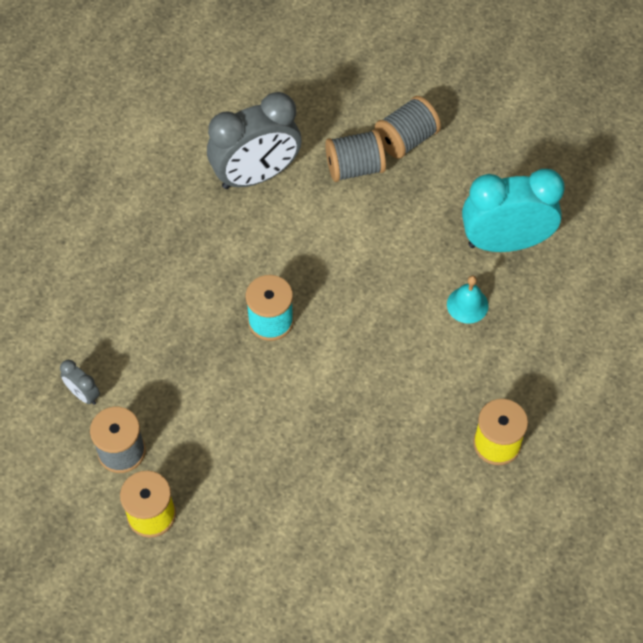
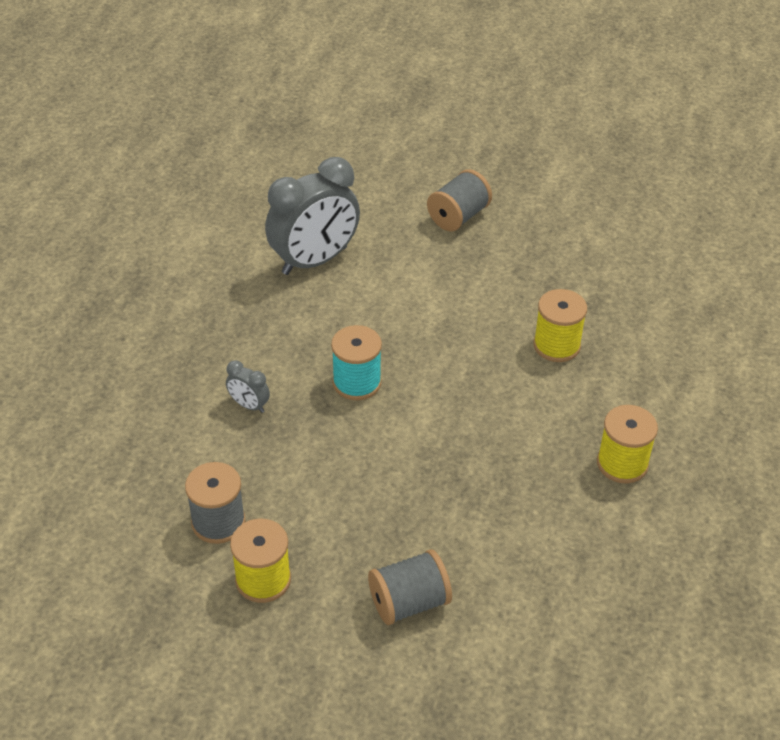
camera: 10 degrees left, 15 degrees down
grey clock [60,360,100,405] -> grey clock moved to [226,360,270,413]
grey spool [325,129,386,182] -> grey spool moved to [368,549,452,625]
turquoise bell [447,276,489,324] -> yellow spool [533,289,587,362]
turquoise clock [462,169,565,252] -> none

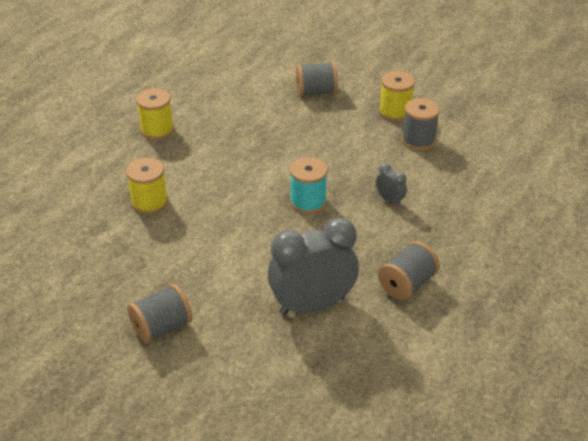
camera: 165 degrees left, 5 degrees down
none -> grey spool [378,241,439,301]

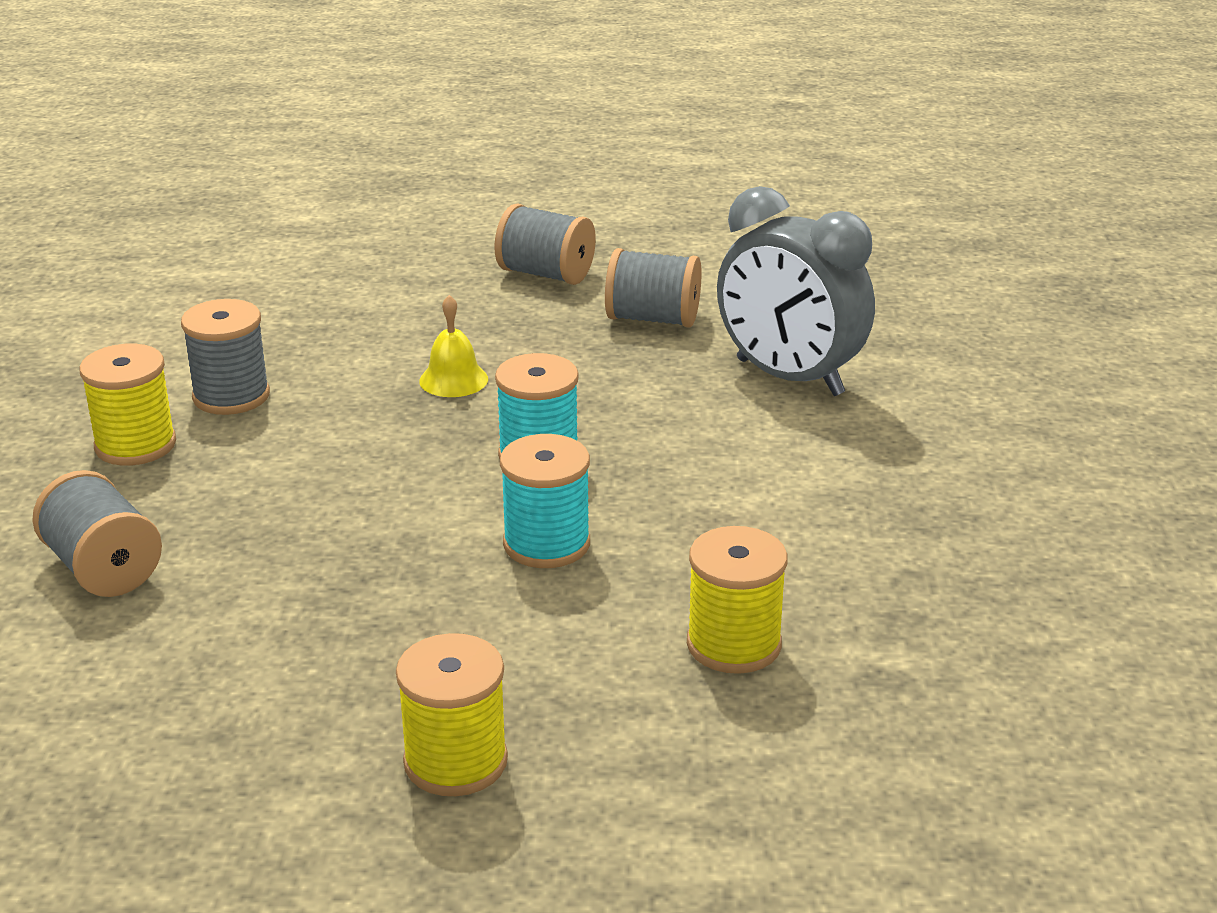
camera: 120 degrees left, 10 degrees down
grey spool [127,284,193,343] -> grey spool moved to [494,203,596,285]
grey clock [376,163,407,206] -> yellow bell [419,295,488,397]
none -> turquoise spool [500,434,590,568]

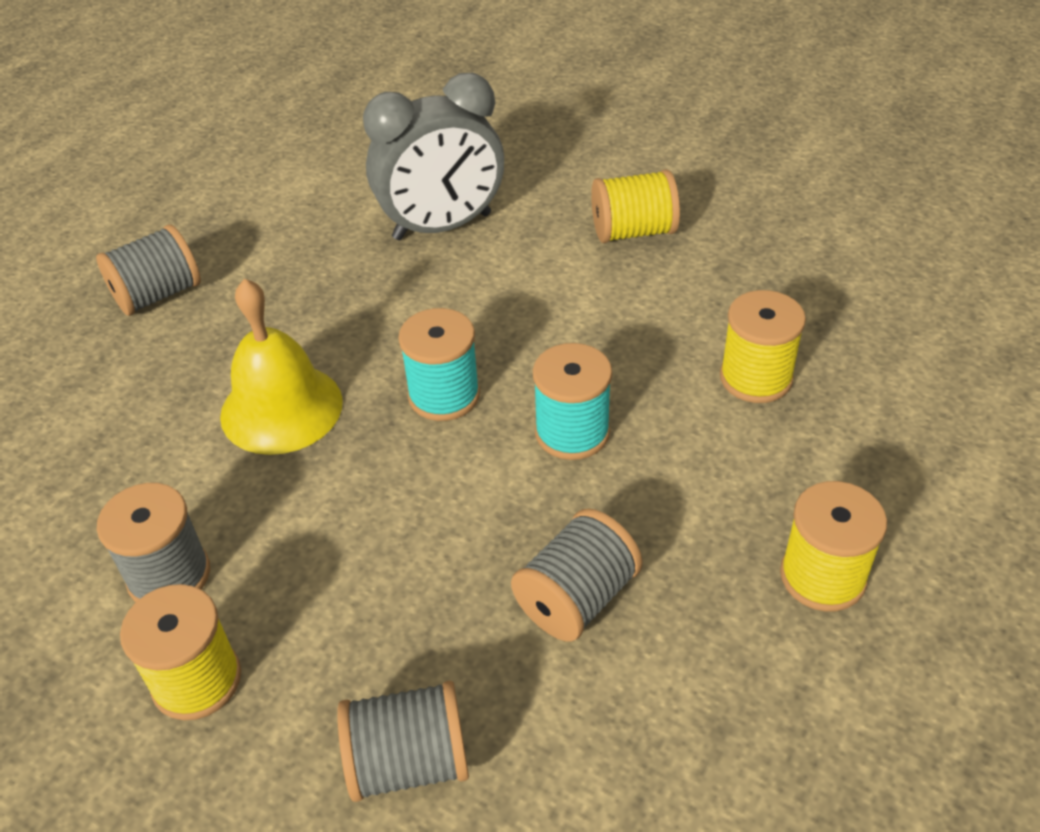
camera: 60 degrees left, 15 degrees up
yellow bell [419,295,488,397] -> yellow bell [220,278,343,455], size x1.84
grey spool [605,248,702,328] -> grey spool moved to [511,508,643,642]
none -> yellow spool [591,169,680,243]

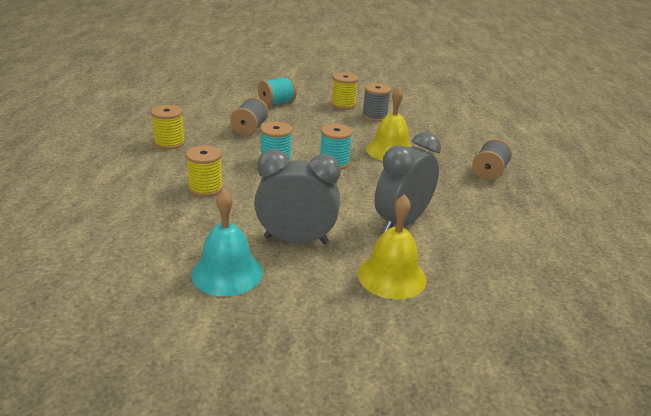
camera: 150 degrees right, 15 degrees down
grey spool [337,681,469,802] -> turquoise spool [258,76,297,106]
yellow spool [591,169,680,243] -> grey clock [254,149,341,244]
none -> turquoise bell [191,189,263,296]
none -> yellow bell [357,194,427,300]

